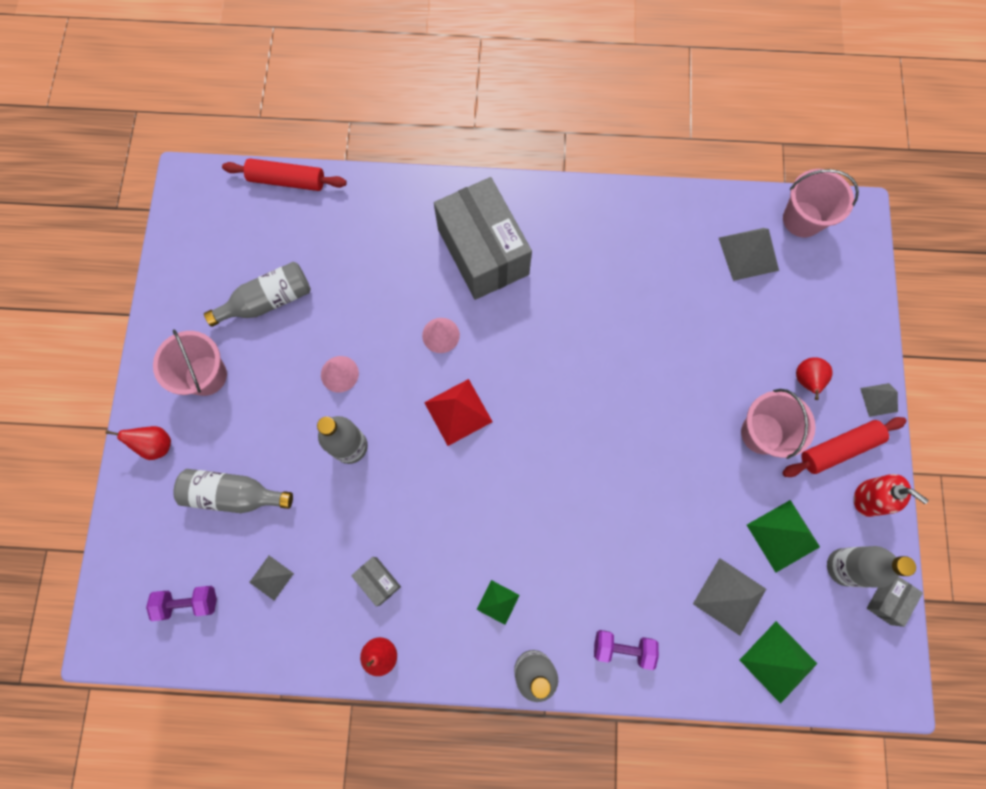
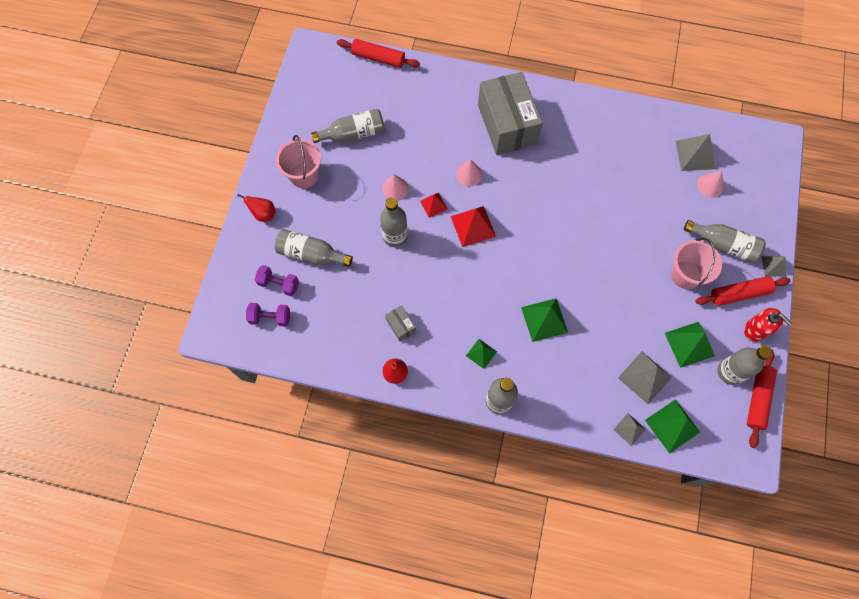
camera: 10 degrees right, 5 degrees down
grey pyramid [249,556,294,601] -> grey pyramid moved to [613,413,646,446]
purple dumbbell [594,630,659,670] -> purple dumbbell moved to [255,265,299,296]
pink bucket [783,169,859,237] -> none
red pear [796,357,833,400] -> grey bottle [684,220,766,263]
grey box [867,577,923,627] -> red rolling pin [747,349,777,448]
none -> red pyramid [420,193,448,218]
none -> green pyramid [521,299,568,342]
none -> pink cone [697,171,724,198]

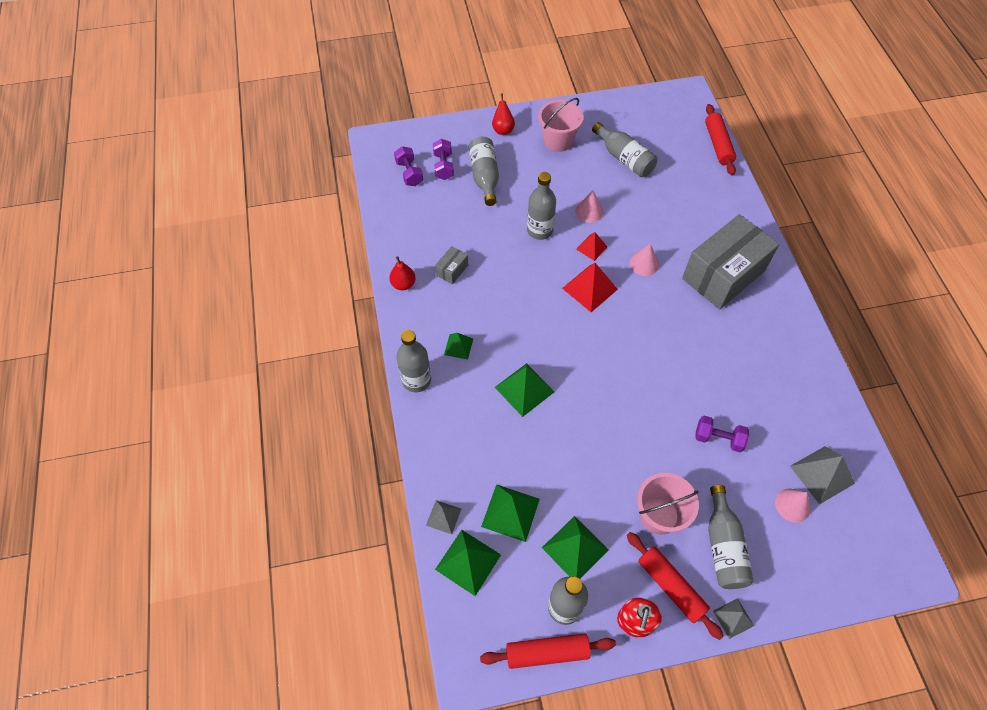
camera: 65 degrees right, 10 degrees down
grey pyramid [618,352,672,404] -> green pyramid [481,484,540,542]
none -> purple dumbbell [695,416,749,452]

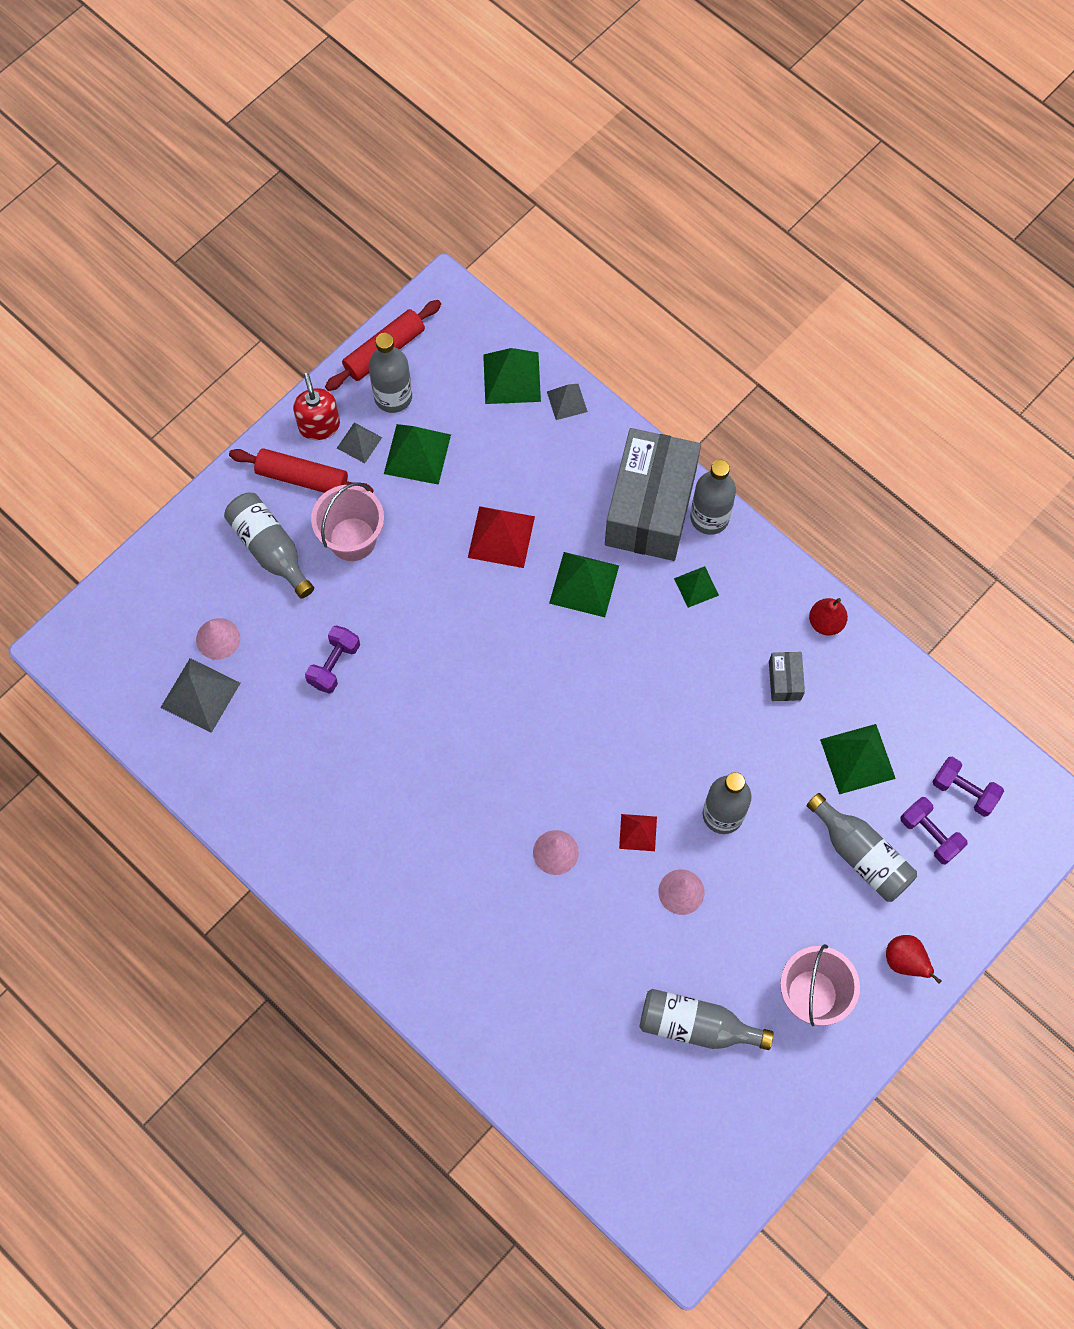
camera: 145 degrees right, 10 degrees up
green pyramid [481,484,540,542] -> green pyramid moved to [820,724,896,794]
red pyramid [562,263,618,312] -> red pyramid moved to [468,506,535,568]
grey box [682,214,779,309] -> grey box moved to [605,428,701,561]
purple dumbbell [695,416,749,452] -> purple dumbbell turned 45 degrees counterclockwise [305,625,360,694]
red rolling pin [705,104,736,176] -> none
grey pyramid [713,598,754,639] -> grey pyramid moved to [337,422,382,463]

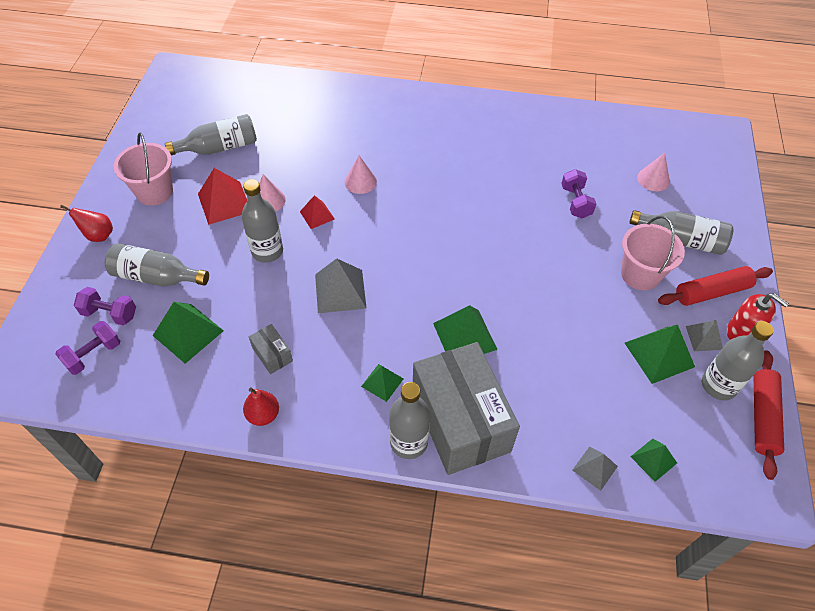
camera: 145 degrees right, 15 degrees down
grey pyramid [160,658,240,733] -> grey pyramid moved to [315,258,367,313]
red pyramid [468,506,535,568] -> red pyramid moved to [198,168,247,225]
green pyramid [483,348,541,404] -> green pyramid [630,439,677,482], size x0.59
purple dumbbell [933,757,1004,817] -> purple dumbbell turned 45 degrees counterclockwise [55,321,120,375]

